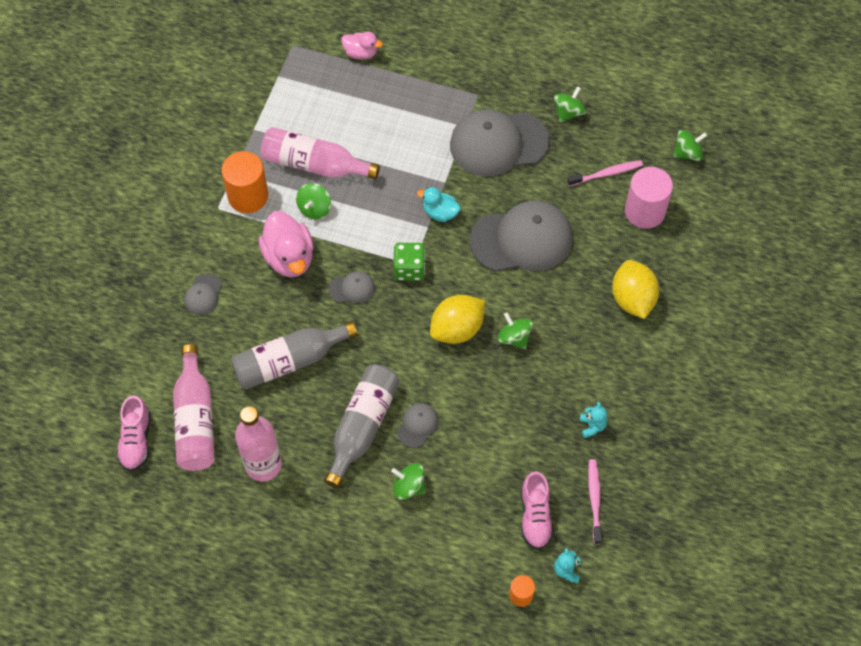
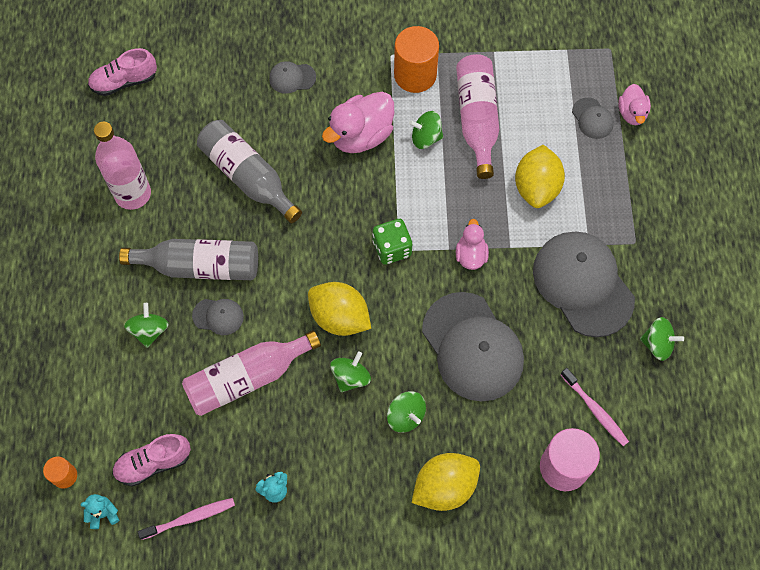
camera: 70 degrees right, 5 degrees up
pink bottle [173,344,215,471] -> pink bottle moved to [182,330,321,416]
grey cap [329,271,375,303] -> grey cap moved to [572,98,614,139]
turquoise duck [417,187,461,222] -> pink duck [456,219,489,270]
green spinning top [674,130,707,161] -> green spinning top moved to [387,391,426,433]
none -> yellow lemon [515,145,565,208]

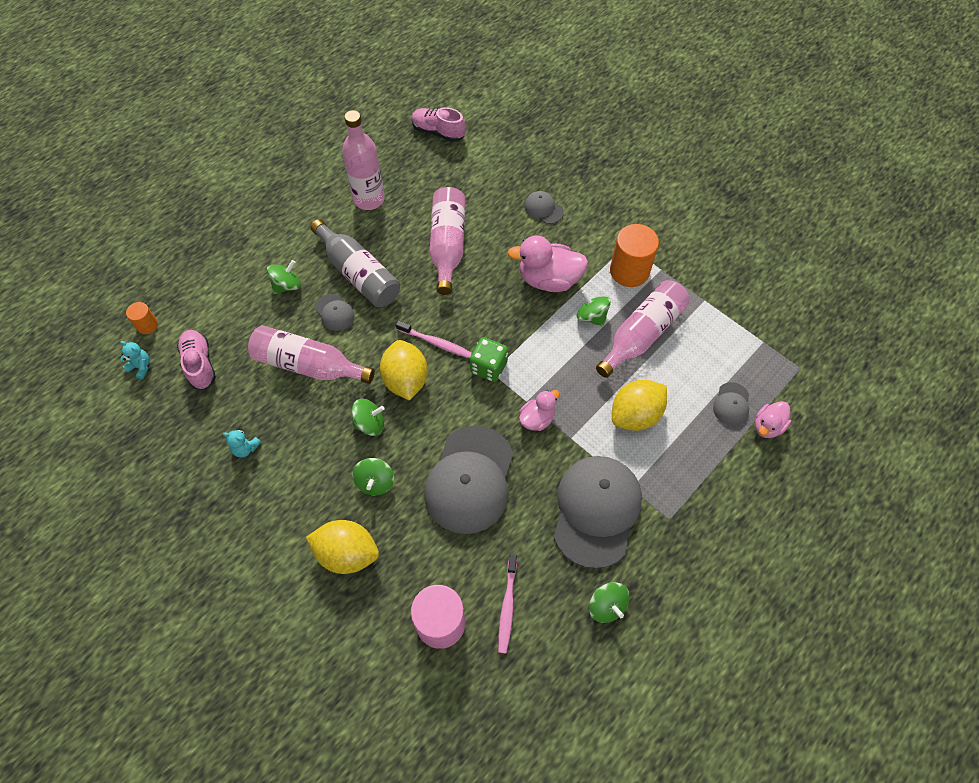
camera: 45 degrees right, 5 degrees down
pink shoe [112,434,191,487] -> pink shoe turned 45 degrees clockwise [177,330,216,389]
pink toothbrush [138,498,235,540] -> pink toothbrush moved to [396,320,472,358]
grey bottle [197,120,302,223] -> pink bottle [430,187,465,295]

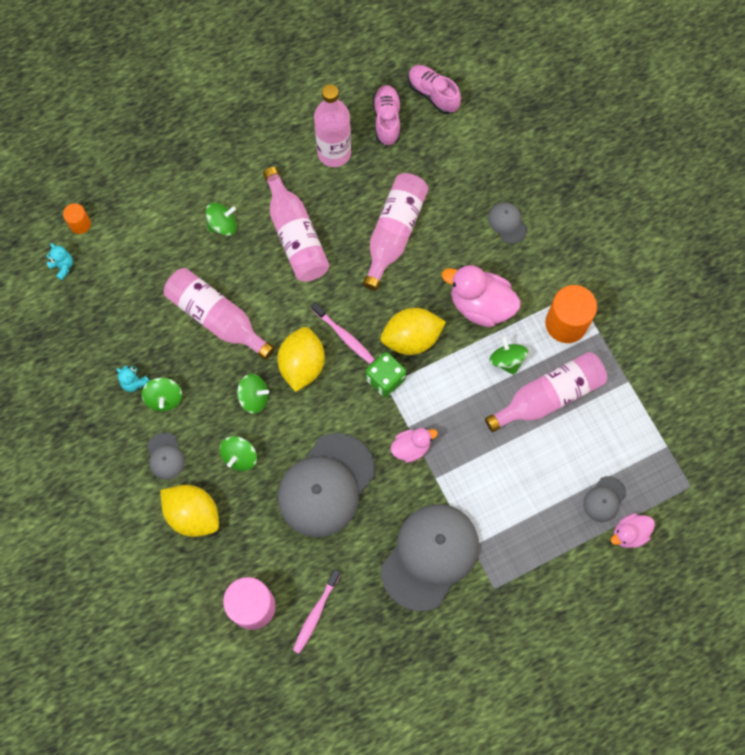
camera: 20 degrees right, 10 degrees up
pink shoe [177,330,216,389] -> pink shoe moved to [373,85,401,146]
grey bottle [310,219,400,307] -> pink bottle [263,167,329,282]
grey cap [315,294,355,331] -> grey cap moved to [147,432,185,480]
green spinning top [589,582,630,623] -> green spinning top moved to [142,377,182,412]
yellow lemon [612,380,667,431] -> yellow lemon moved to [381,308,446,355]

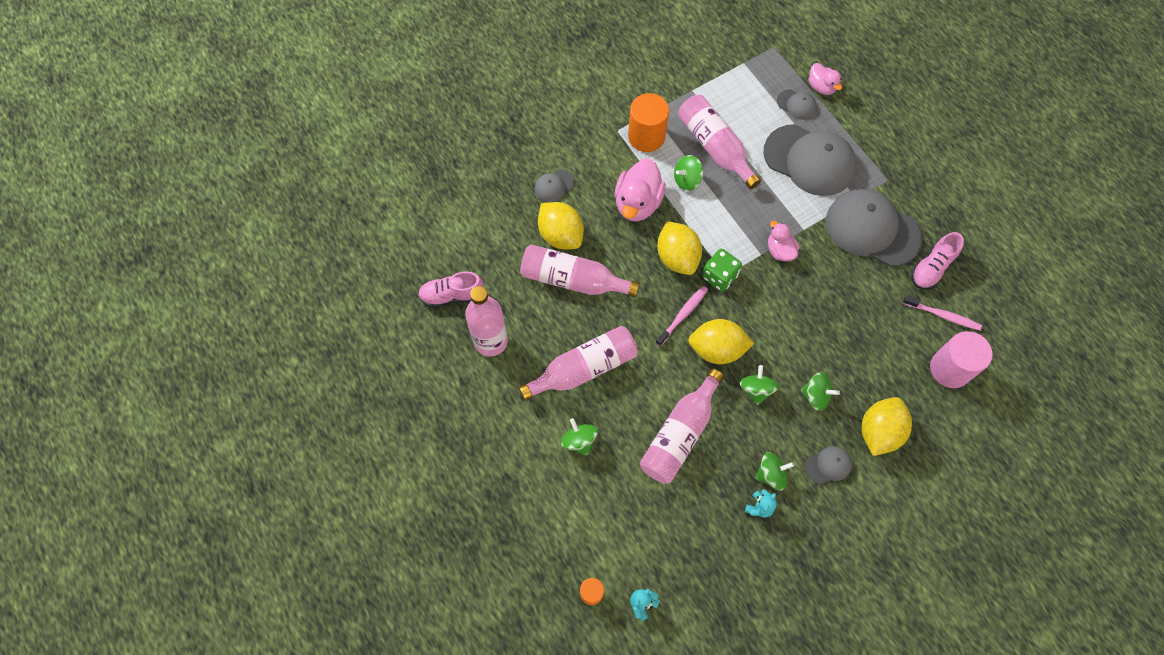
camera: 95 degrees left, 5 degrees down
grey cap [278,433,375,537] -> grey cap moved to [763,124,856,196]
pink shoe [408,65,461,114] -> pink shoe moved to [911,232,964,290]
none -> yellow lemon [538,202,584,250]

